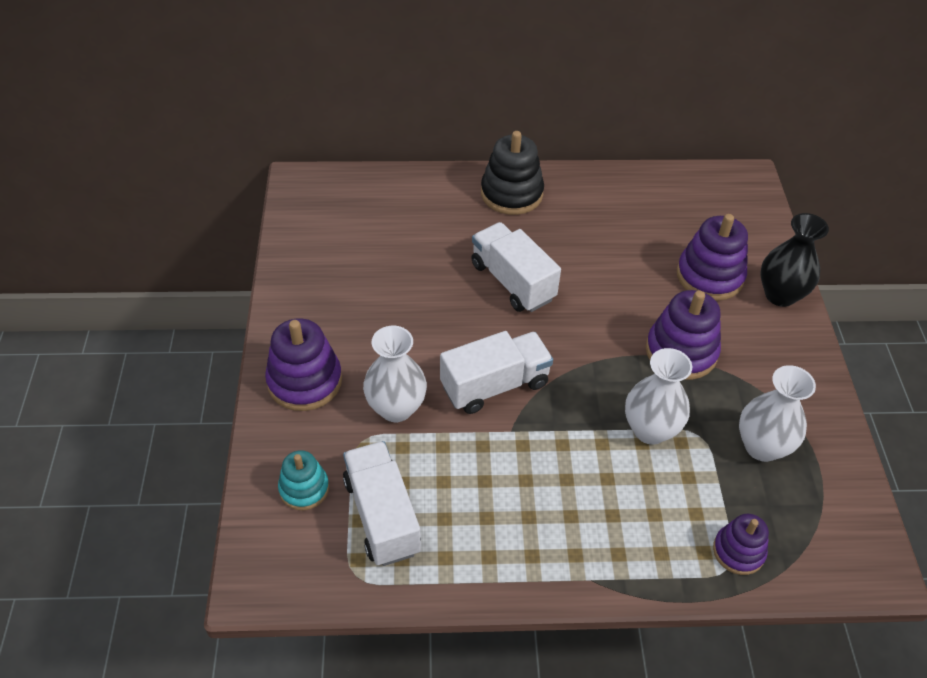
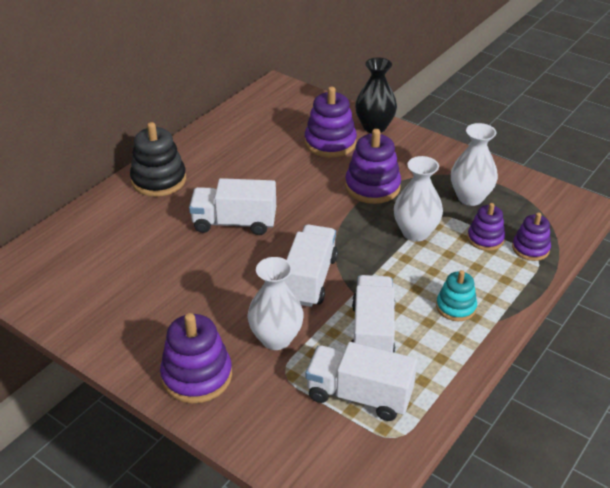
camera: 50 degrees left, 10 degrees down
turquoise stacking toy [278,450,329,510] -> turquoise stacking toy moved to [436,270,477,321]
none -> white truck [351,275,396,353]
none -> purple stacking toy [467,203,505,251]

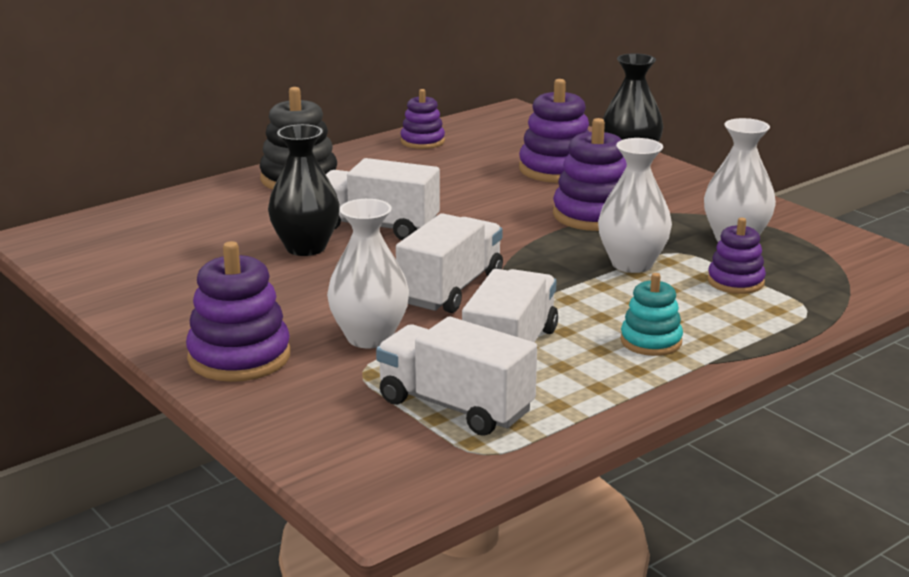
camera: 15 degrees right, 15 degrees down
purple stacking toy [512,212,551,261] -> purple stacking toy moved to [401,89,445,149]
none -> black vase [268,124,340,256]

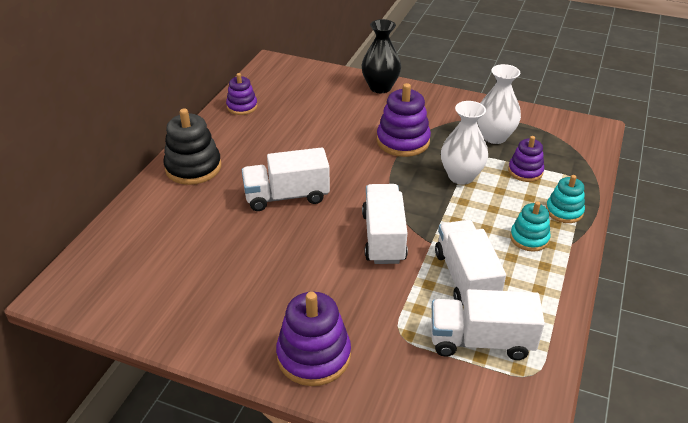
camera: 30 degrees left, 15 degrees up
black vase [268,124,340,256] -> none
white vase [327,199,409,348] -> none
purple stacking toy [519,79,589,183] -> none
none -> turquoise stacking toy [546,175,585,223]

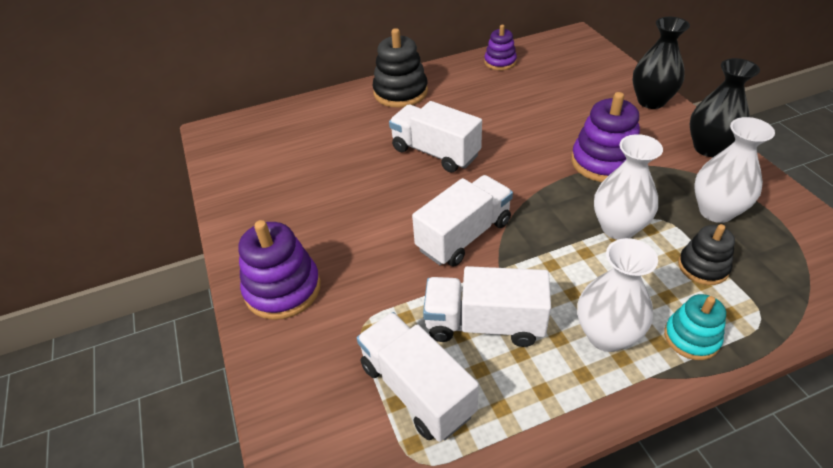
camera: 50 degrees right, 5 degrees up
white truck [435,220,506,305] -> white truck turned 120 degrees counterclockwise [423,266,551,347]
purple stacking toy [508,136,544,182] -> black stacking toy [678,224,735,285]
turquoise stacking toy [510,201,551,252] -> white vase [577,238,658,352]
none -> black vase [690,58,760,157]

